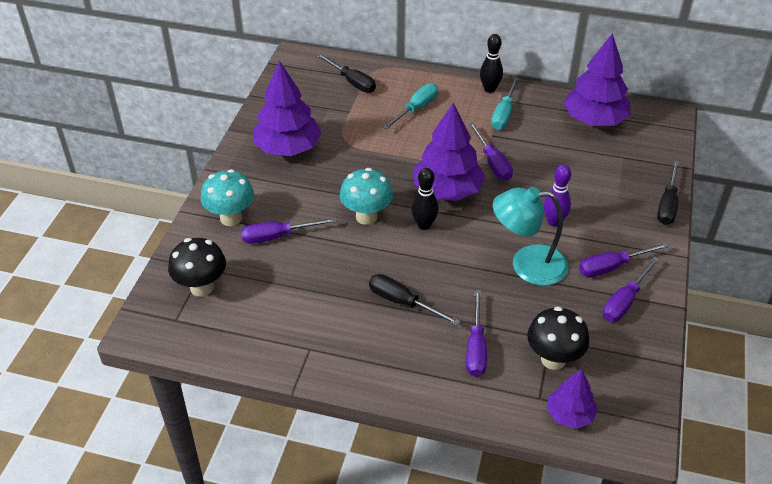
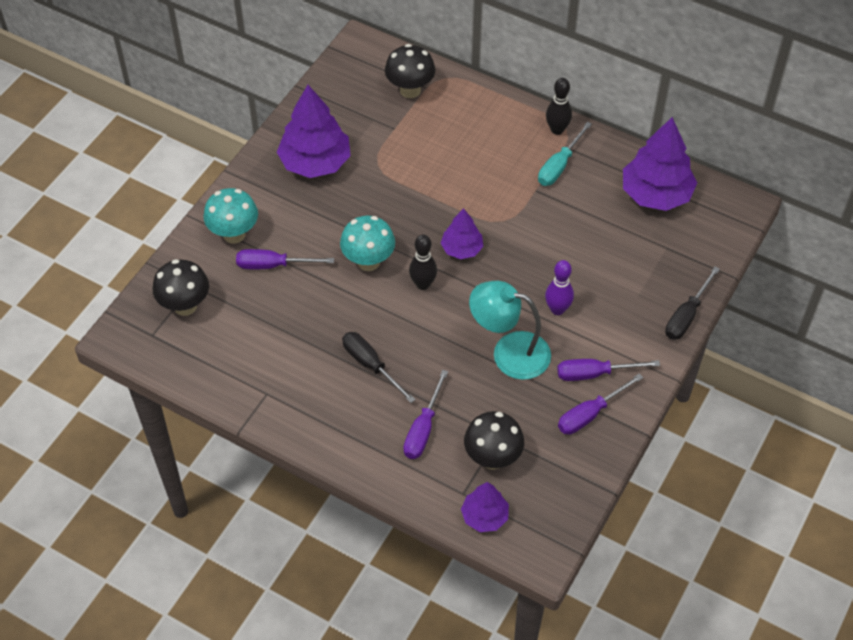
camera: 15 degrees right, 10 degrees up
black screwdriver [316,54,376,93] -> black mushroom [385,44,435,98]
turquoise screwdriver [383,83,438,130] -> none
purple tree [414,102,485,201] -> purple tree [441,208,483,259], size x0.56
purple screwdriver [469,122,513,180] -> none

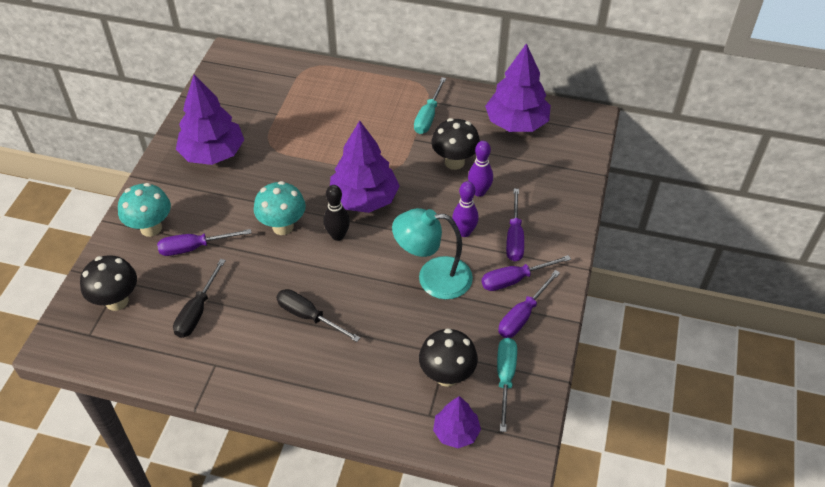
camera: 15 degrees left, 5 degrees down
black mushroom [385,44,435,98] -> black mushroom moved to [431,118,480,170]
purple screwdriver [403,370,448,459] -> purple screwdriver moved to [506,189,524,262]
purple tree [441,208,483,259] -> purple tree [330,120,400,213], size x1.79
black bowling pin [546,78,572,135] -> none
black screwdriver [665,266,720,340] -> black screwdriver moved to [173,259,226,338]
none -> purple bowling pin [468,141,493,197]
none -> turquoise screwdriver [497,338,517,432]

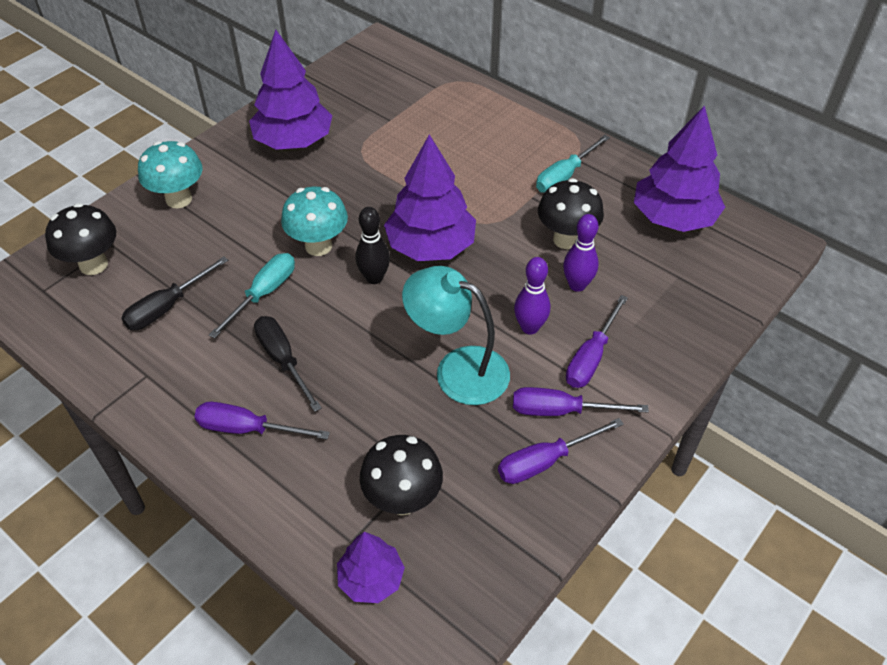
camera: 25 degrees right, 0 degrees up
purple screwdriver [157,229,252,256] -> purple screwdriver moved to [195,402,330,439]
turquoise screwdriver [497,338,517,432] -> turquoise screwdriver moved to [209,253,295,339]

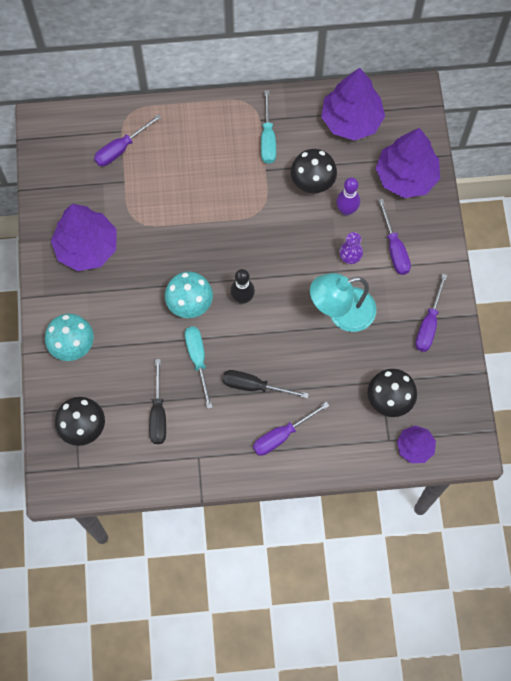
camera: 45 degrees left, 20 degrees up
purple tree [384,134,476,261] -> purple tree moved to [375,128,440,198]
purple screwdriver [513,387,649,416] -> purple screwdriver moved to [94,114,162,166]
purple bowling pin [514,257,550,335] -> purple vase [339,232,363,264]

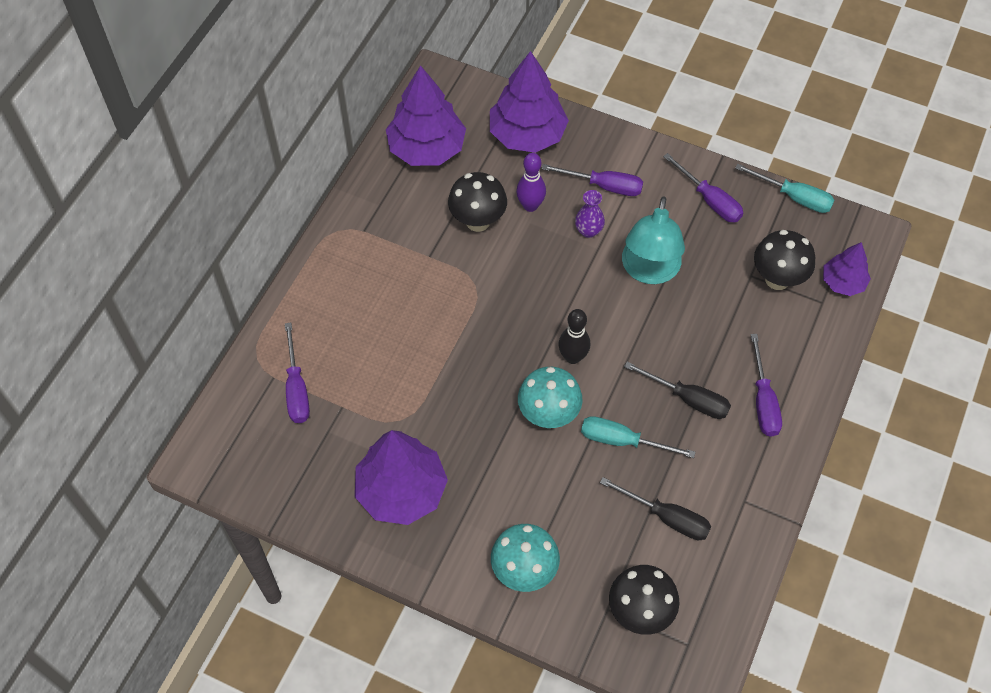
camera: 60 degrees left, 10 degrees down
black screwdriver [223,370,309,399] -> black screwdriver turned 105 degrees counterclockwise [624,362,731,419]
turquoise screwdriver [261,90,276,164] -> turquoise screwdriver moved to [735,164,834,213]

